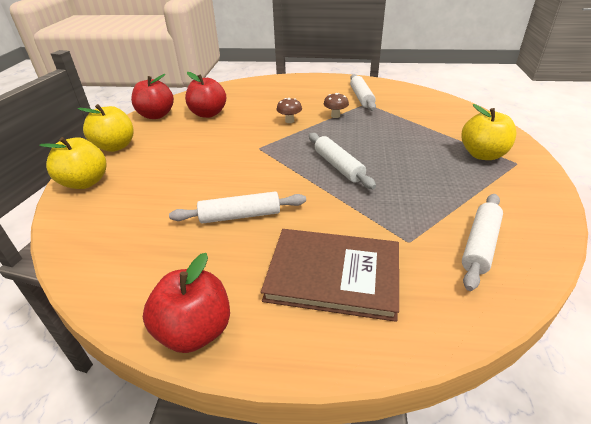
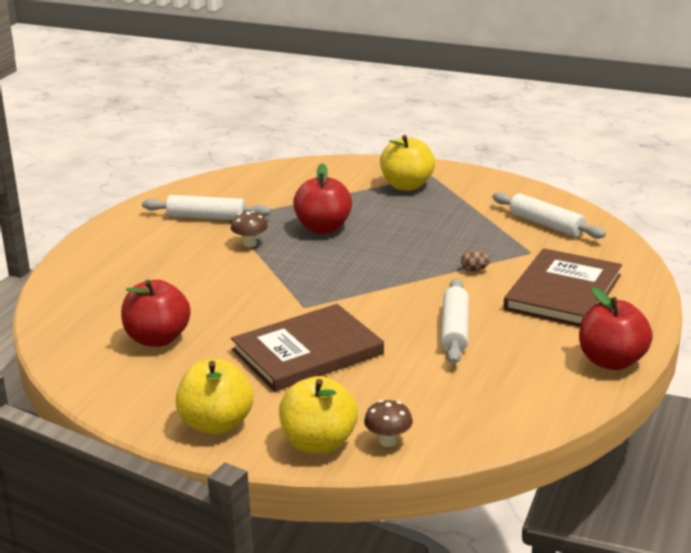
camera: 75 degrees left, 10 degrees down
red apple [131,74,174,119] -> red apple moved to [293,163,352,234]
brown mushroom [277,98,302,123] -> brown mushroom moved to [364,400,413,447]
white rolling pin [309,133,376,189] -> none
none -> brown book [231,304,384,392]
none -> brown egg [461,250,490,272]

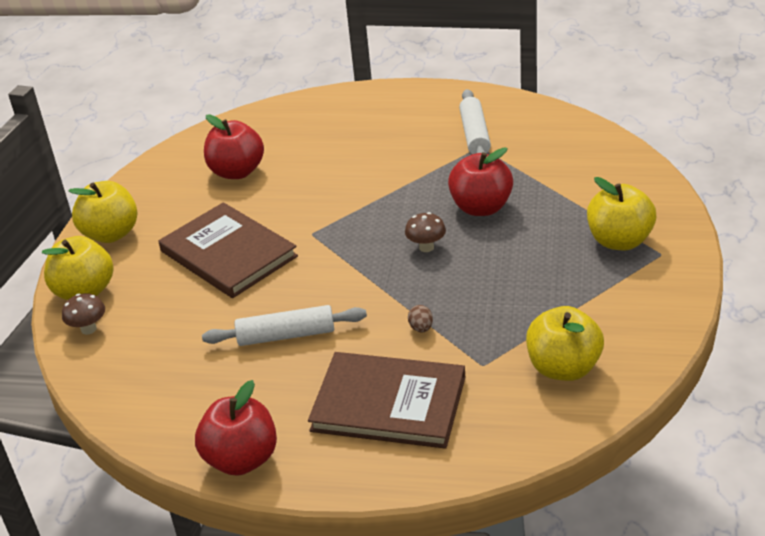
camera: 80 degrees right, 10 degrees up
brown mushroom [231,211,268,247] -> brown mushroom moved to [405,212,446,252]
white rolling pin [492,192,606,239] -> yellow apple [526,306,604,381]

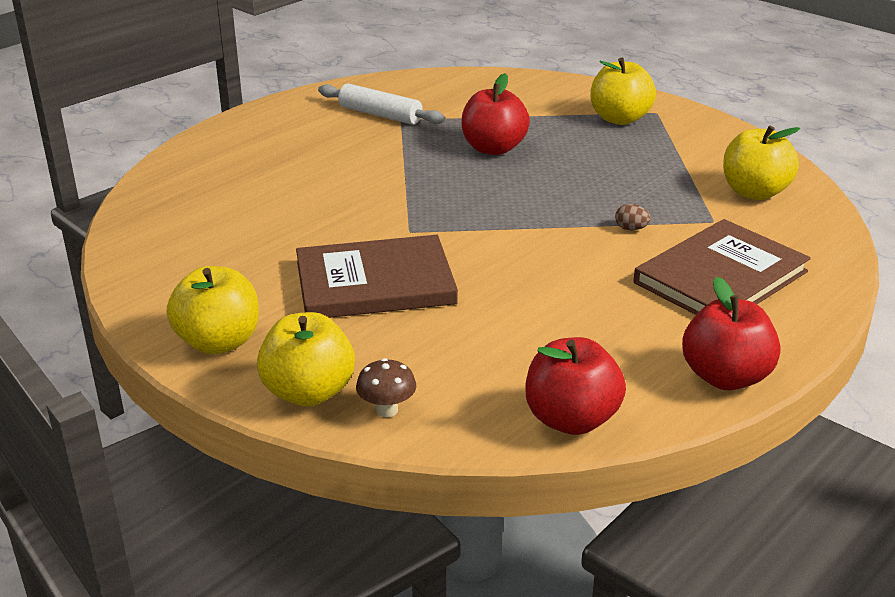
camera: 60 degrees left, 5 degrees down
white rolling pin [202,305,367,346] -> none
red apple [204,114,264,179] -> red apple moved to [525,337,626,435]
brown mushroom [405,212,446,252] -> none

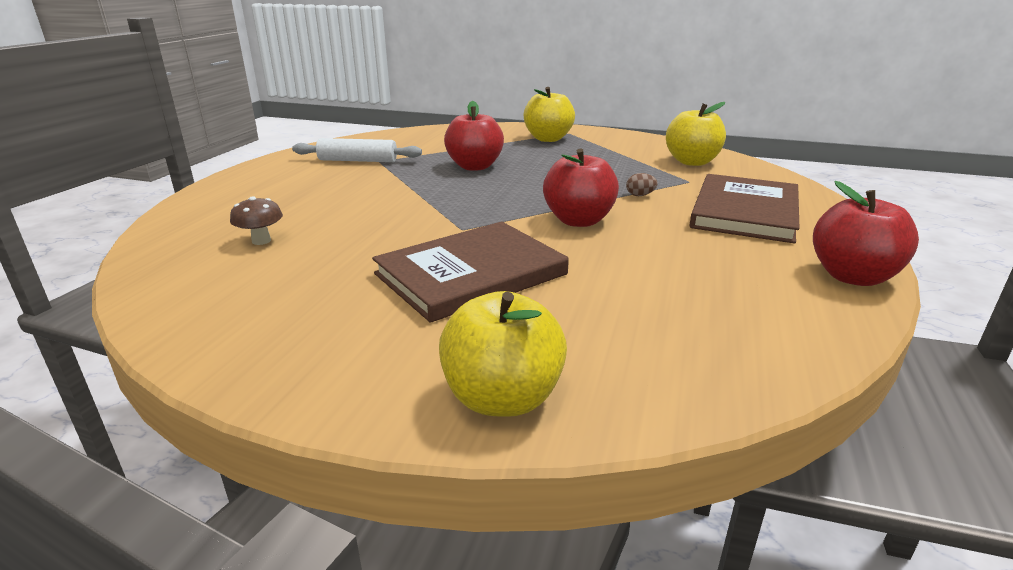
camera: 25 degrees left, 5 degrees down
yellow apple [167,266,259,354] -> none
brown mushroom [356,358,416,417] -> brown mushroom moved to [230,196,283,245]
red apple [525,337,626,435] -> red apple moved to [543,149,619,227]

